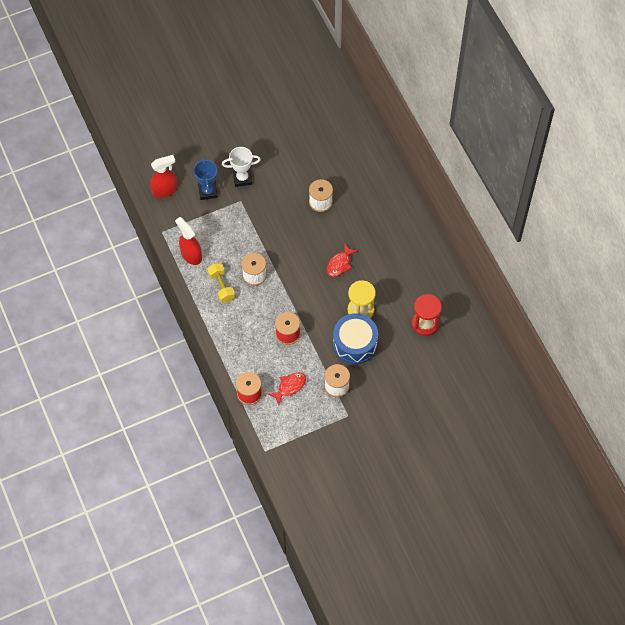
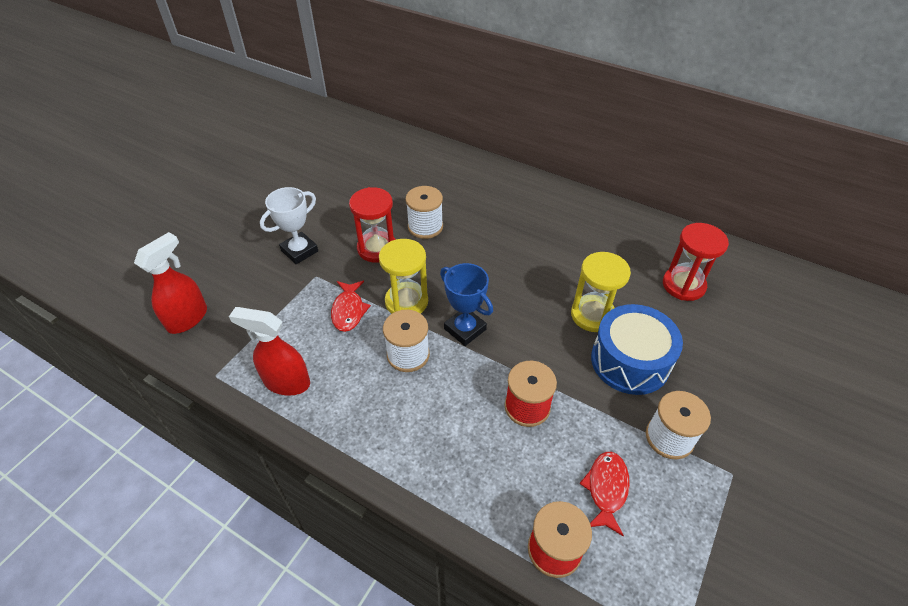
camera: 35 degrees left, 15 degrees down
blue trophy [194,157,218,200] -> blue trophy moved to [440,263,493,346]
yellow dumbbell [207,263,235,303] -> none
red fish [327,243,358,277] -> red fish moved to [331,281,371,332]
none -> red hourglass [349,187,396,263]
none -> yellow hourglass [379,239,428,314]

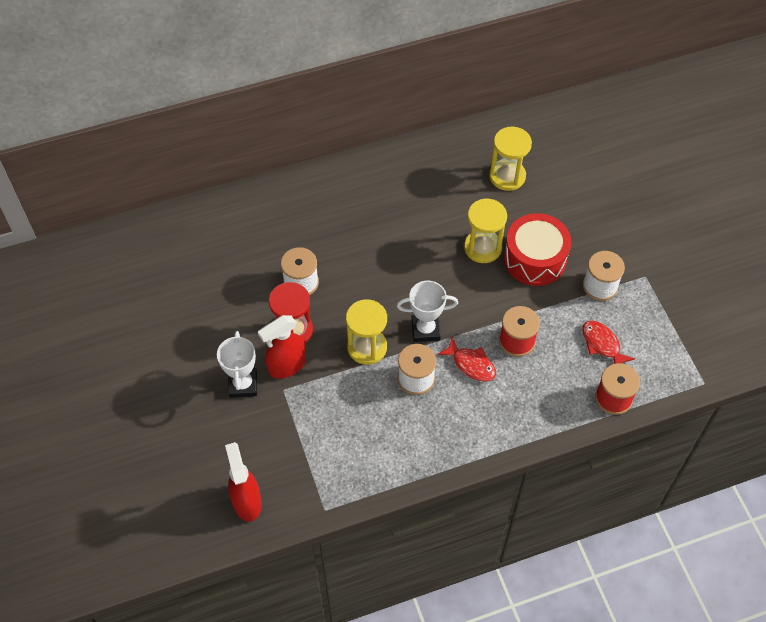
camera: 50 degrees left, 10 degrees up
red spray bottle [229,307,310,396] -> red spray bottle moved to [258,315,306,379]
red fish [331,281,371,332] -> red fish moved to [437,336,496,382]
blue trophy [440,263,493,346] -> white trophy [397,281,458,342]
blue drum [591,304,683,395] -> red drum [504,213,571,286]
red hourglass [663,223,729,301] -> yellow hourglass [489,127,532,191]

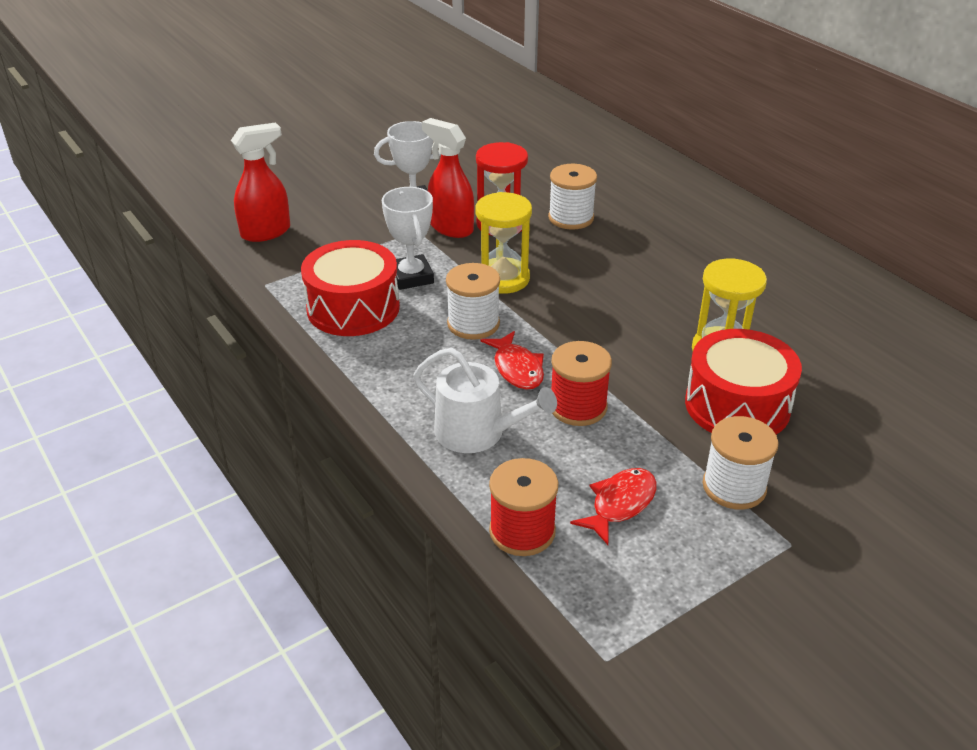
camera: 75 degrees right, 20 degrees down
white trophy [397,281,458,342] -> white trophy moved to [382,187,434,290]
red fish [437,336,496,382] -> red fish turned 45 degrees counterclockwise [480,331,544,390]
yellow hourglass [489,127,532,191] -> none
none -> red drum [301,240,400,336]
none -> white watering can [413,348,557,453]

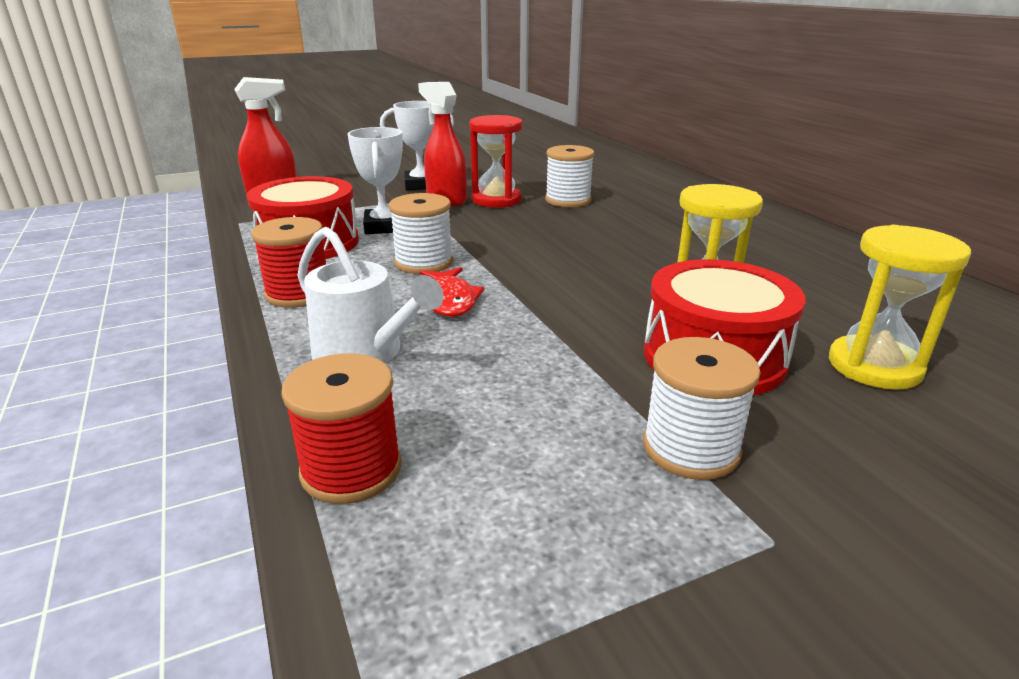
camera: 10 degrees right, 10 degrees down
yellow hourglass [476,192,532,294] -> yellow hourglass moved to [829,225,971,390]
red spool [551,341,612,426] -> red spool moved to [251,217,326,308]
red fish [570,468,657,545] -> none

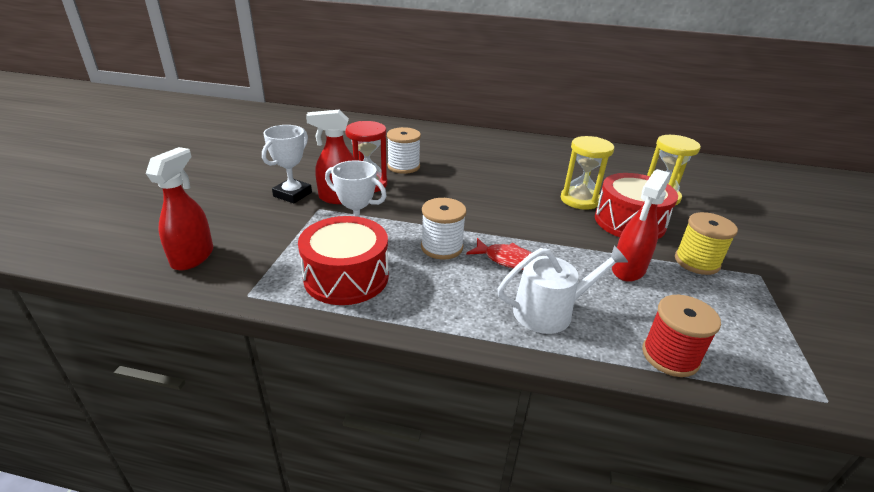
camera: 55 degrees left, 5 degrees up
red spool [251,217,326,308] -> none
white spool [643,337,761,480] -> yellow spool [675,212,738,275]
none -> red spray bottle [612,169,670,282]

